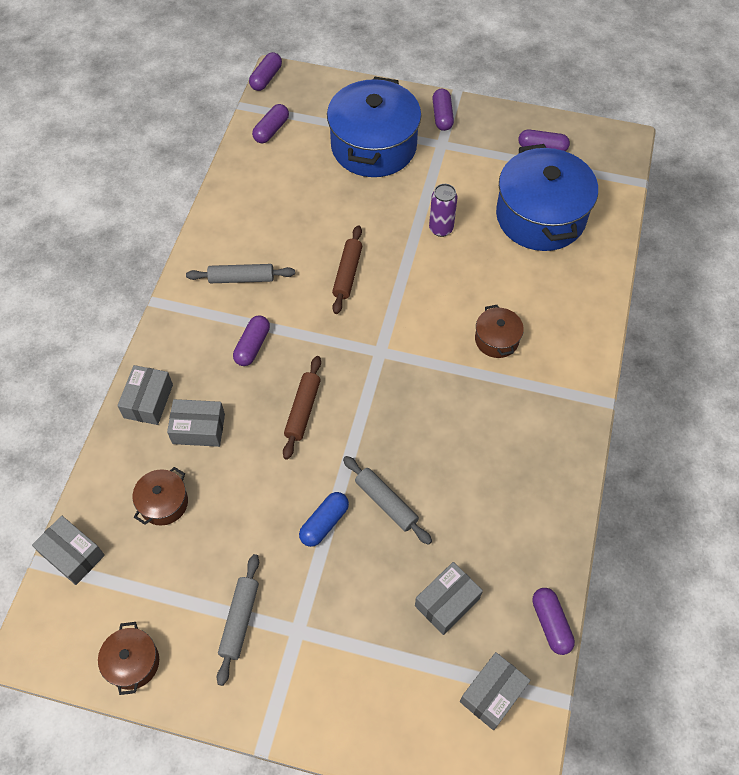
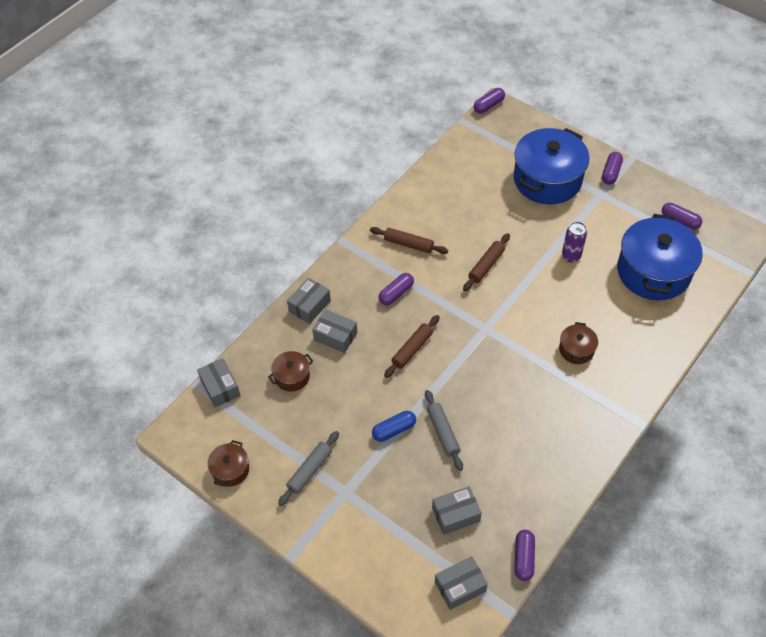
camera: 25 degrees right, 5 degrees down
grey rolling pin [186,264,295,283] -> brown rolling pin [370,227,448,254]
purple capsule [252,104,289,143] -> none

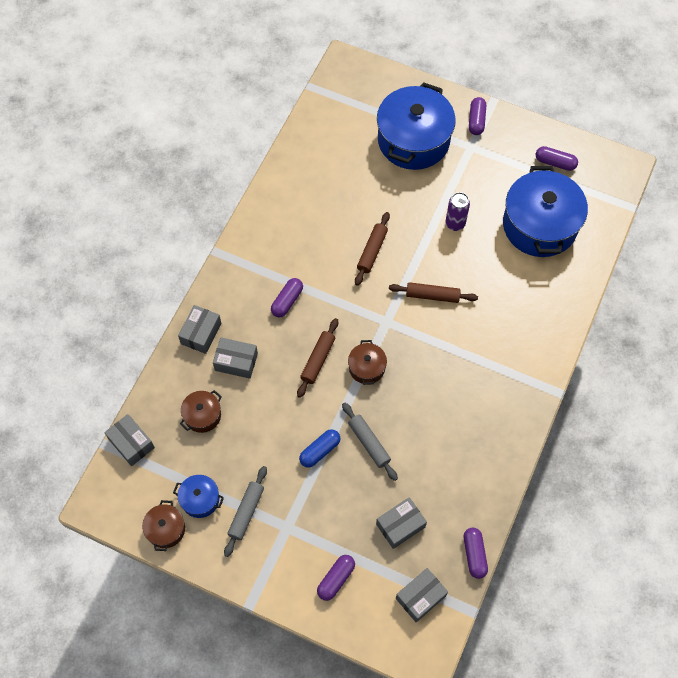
camera: 15 degrees left, 10 degrees up
brown rolling pin [370,227,448,254] -> brown rolling pin moved to [389,282,478,303]
purple capsule [474,88,505,113] -> purple capsule moved to [317,555,355,601]
brown pot [559,322,598,364] -> brown pot moved to [348,340,387,385]
none -> blue pot [173,475,224,518]

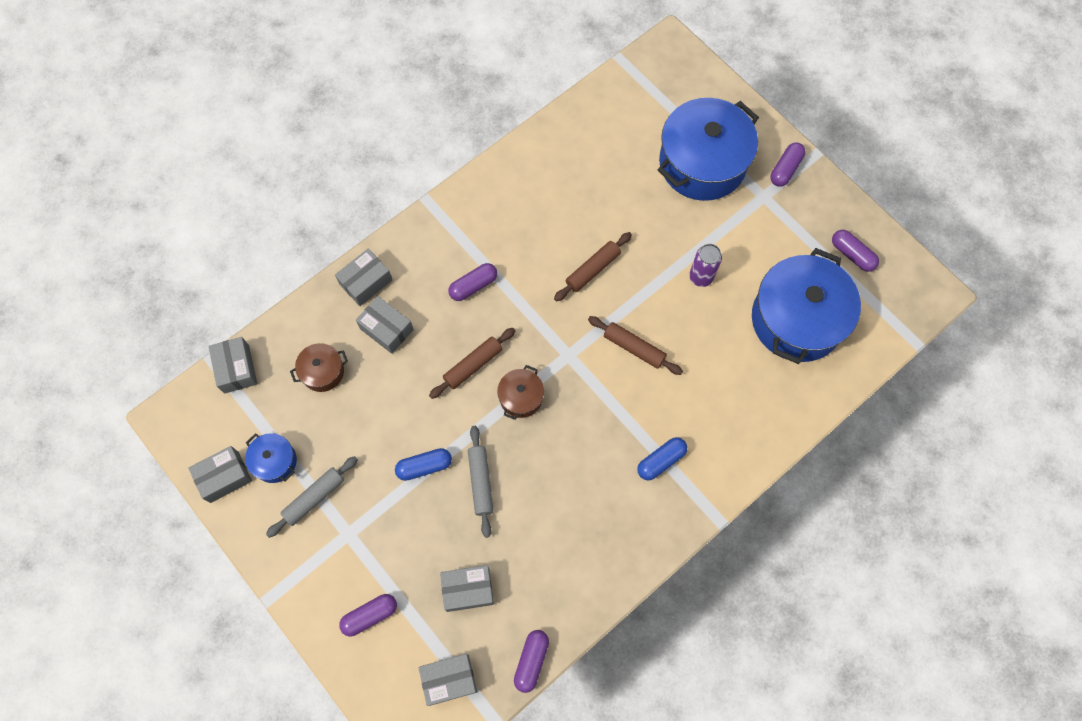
camera: 25 degrees right, 5 degrees up
brown pot [142,500,185,551] -> grey box [188,446,252,503]
none -> blue capsule [637,437,687,480]

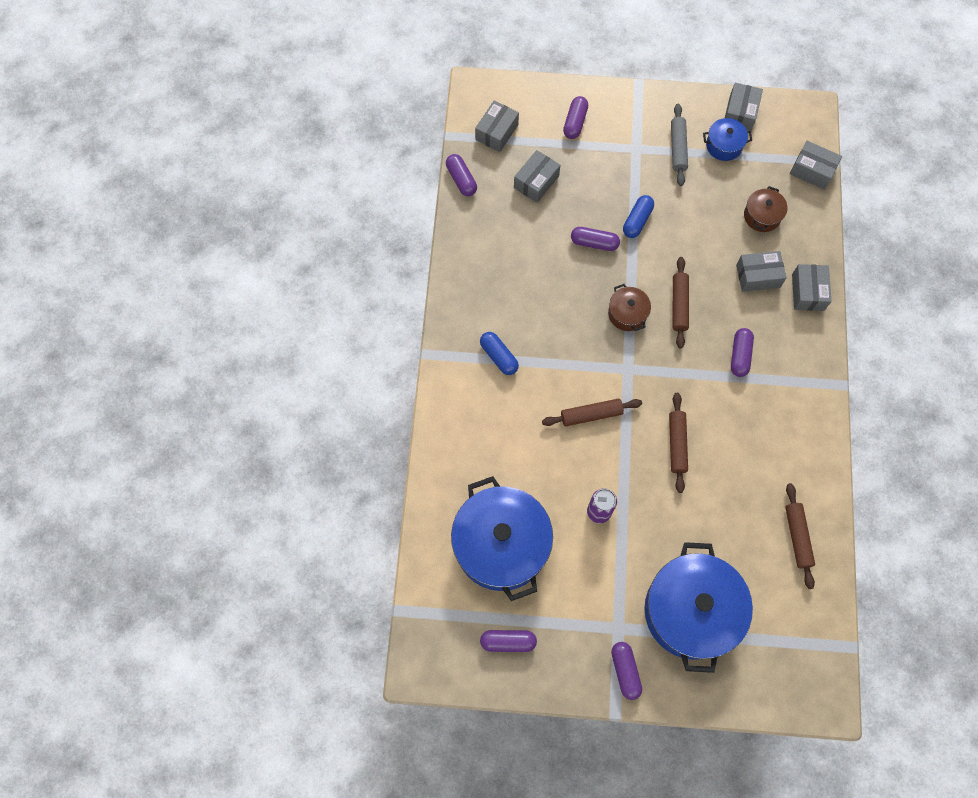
camera: 135 degrees right, 0 degrees up
grey rolling pin [468,426,494,538] -> purple capsule [571,227,620,251]
blue capsule [637,437,687,480] -> blue capsule turned 45 degrees counterclockwise [480,332,519,375]
none -> brown rolling pin [785,483,815,589]

